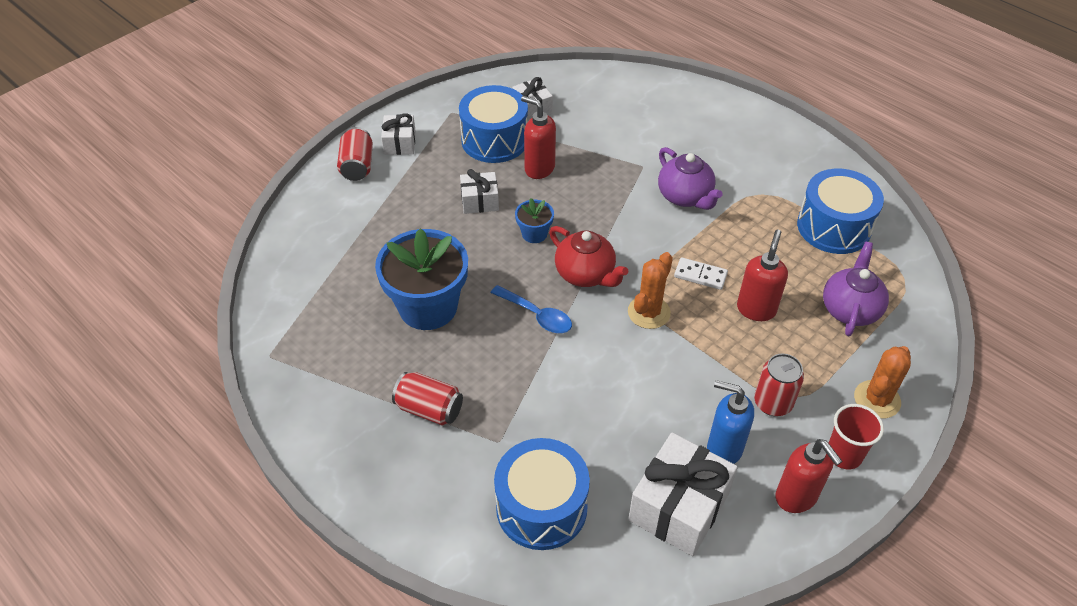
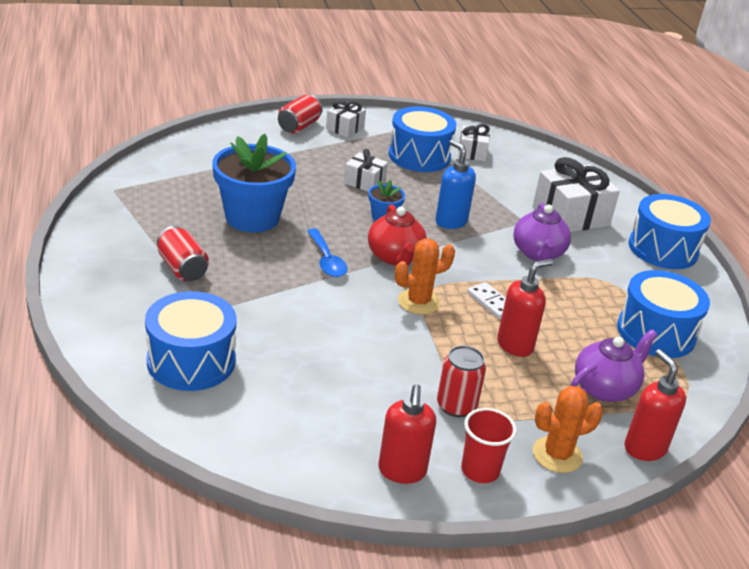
camera: 30 degrees right, 15 degrees down
red soap dispenser [521,96,556,179] -> red soap dispenser moved to [625,349,686,461]
white gift [628,433,738,556] -> white gift moved to [533,157,620,232]
blue soap dispenser [707,380,754,464] -> blue soap dispenser moved to [435,140,476,229]
none -> blue drum [628,194,711,269]

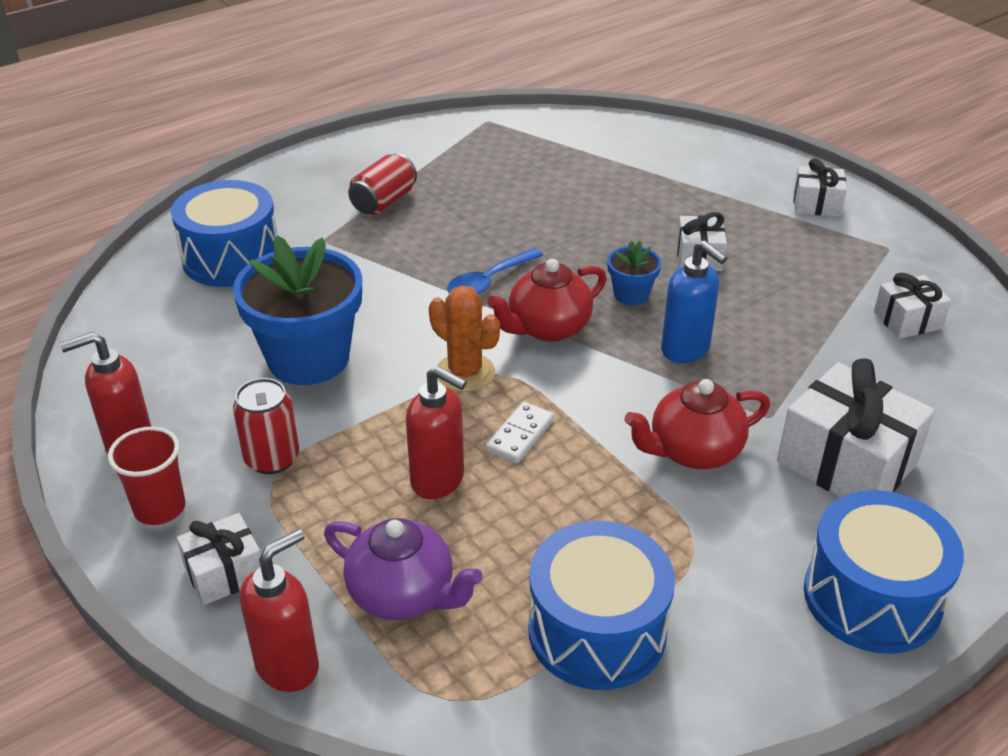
camera: 70 degrees right, 5 degrees up
blue flower pot [212,134,296,232] -> blue flower pot moved to [233,236,362,385]
red can [278,95,322,133] -> none
blue drum [388,106,456,172] -> none
blue soap dispenser [435,140,476,229] -> blue soap dispenser turned 105 degrees clockwise [661,240,727,363]
purple teapot [513,203,571,261] -> red teapot [625,379,770,469]
orange cactus [533,386,603,473] -> white gift [177,513,261,605]

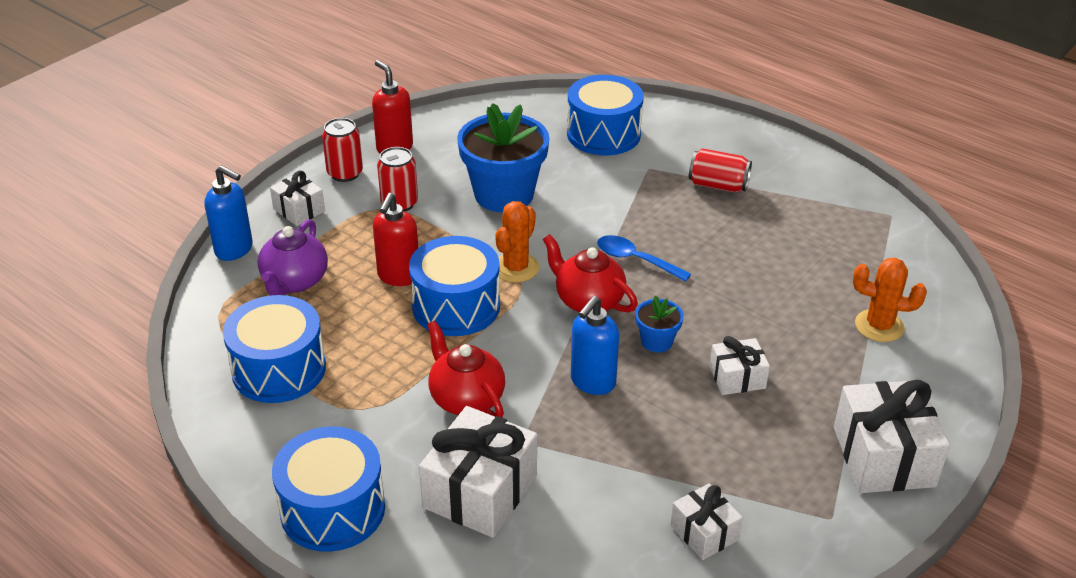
camera: 75 degrees right, 0 degrees up
red cup [108,427,186,525] -> red can [322,118,363,182]
red soap dispenser [240,529,319,692] -> blue soap dispenser [205,165,253,261]
white domino [486,402,554,463] -> blue drum [409,236,500,336]
white gift [793,158,847,217] -> white gift [834,380,950,493], size x1.80
none -> orange cactus [853,258,927,342]

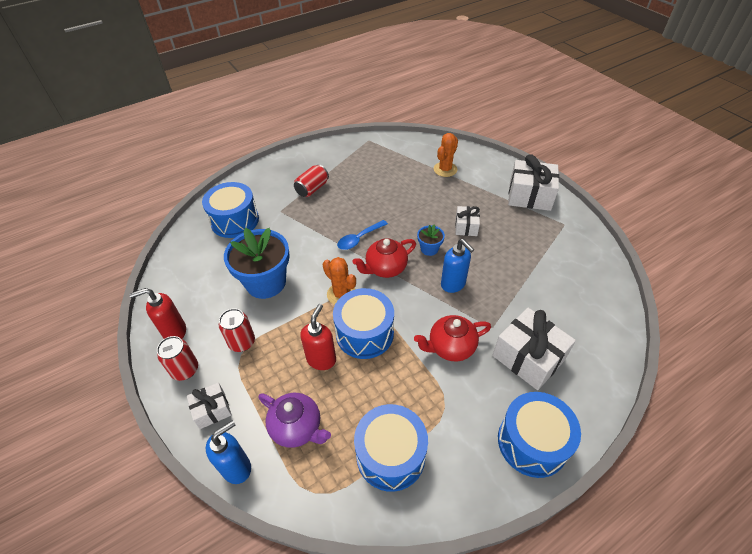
camera: 70 degrees left, 10 degrees up
red soap dispenser [373,193,418,286] -> red soap dispenser turned 105 degrees counterclockwise [300,304,336,370]
white gift [670,483,743,560] -> none

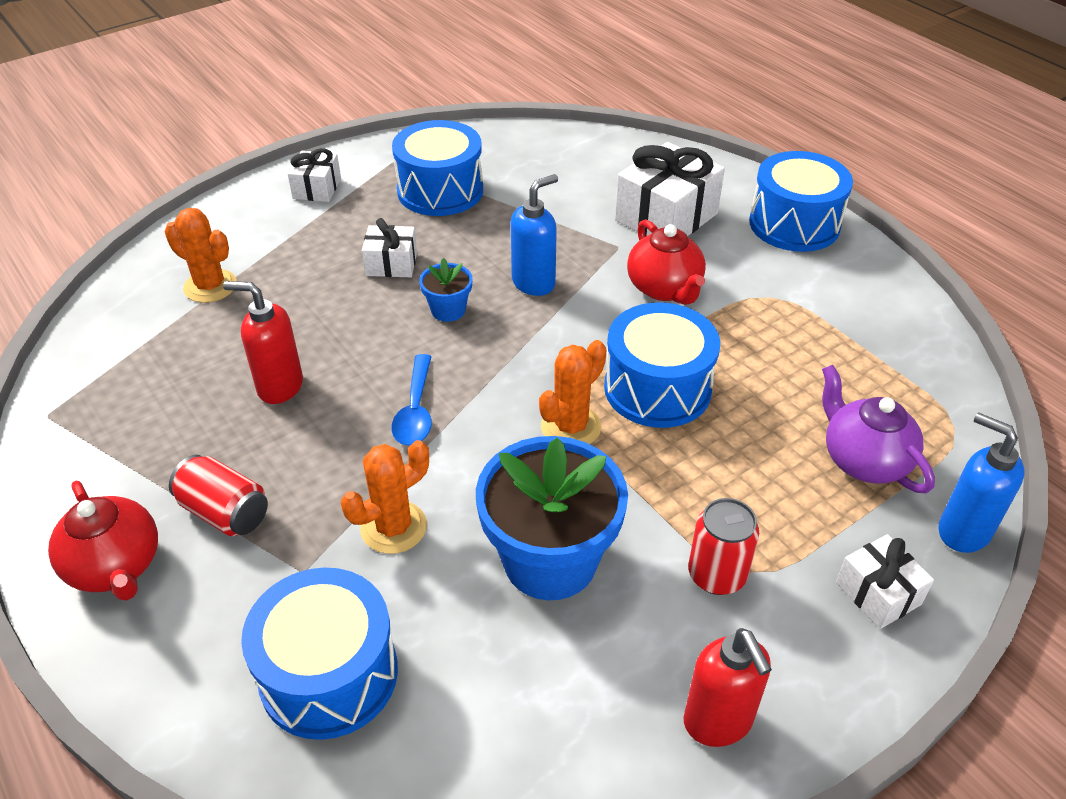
camera: 95 degrees left, 5 degrees down
red can [157,336,198,381] -> none
purple teapot [258,393,331,448] -> purple teapot turned 60 degrees counterclockwise [822,365,935,493]
red soap dispenser [300,304,336,370] -> red soap dispenser moved to [223,281,303,404]
blue spoon [337,220,388,250] -> blue spoon turned 45 degrees clockwise [391,354,432,446]
red teapot [352,238,416,278] -> red teapot moved to [48,481,158,601]
blue drum [354,404,428,492] -> blue drum moved to [392,120,483,216]
white gift [508,154,559,211] -> white gift [288,148,341,202], size x0.55
none -> orange cactus [341,440,429,554]

